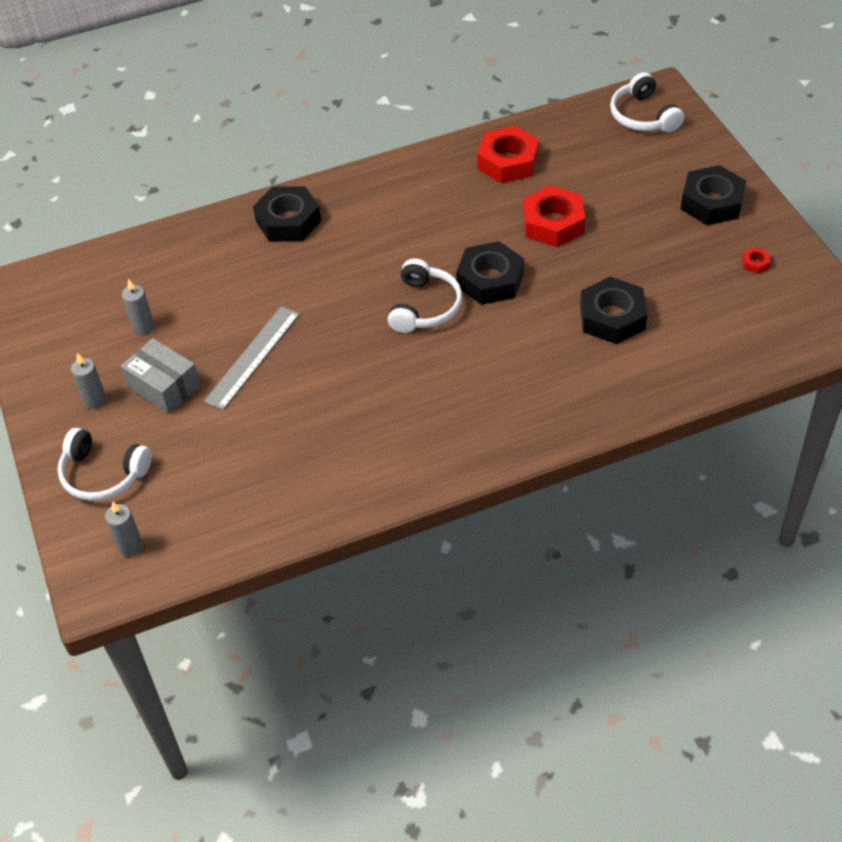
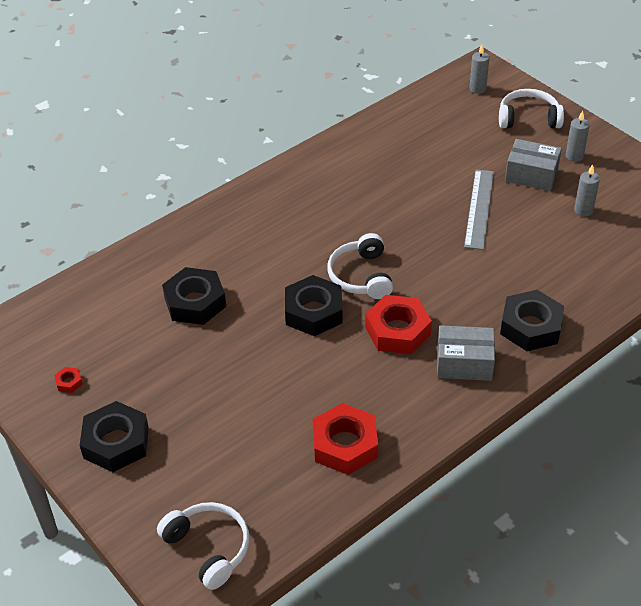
camera: 160 degrees right, 5 degrees down
red nut [523,185,585,247] -> red nut moved to [365,295,432,354]
none -> grey box [437,325,495,381]

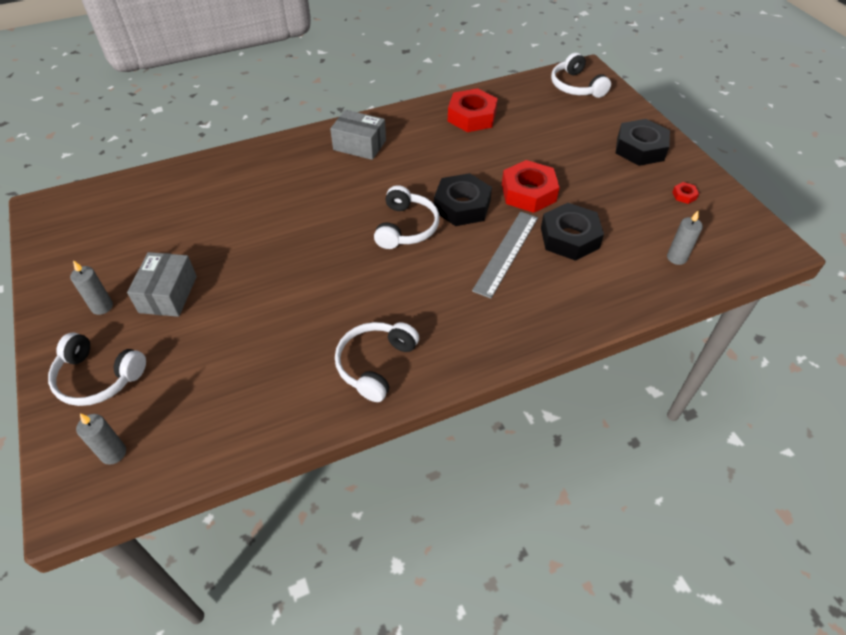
camera: 165 degrees left, 5 degrees up
red nut [365,295,432,354] -> red nut moved to [502,160,560,213]
grey ruler [464,170,494,250] -> grey ruler moved to [472,211,538,299]
black nut [500,290,564,351] -> none
grey box [505,139,562,191] -> grey box turned 60 degrees clockwise [127,252,197,317]
grey candle [574,164,600,217] -> grey candle moved to [667,211,703,265]
none -> white headphones [335,322,419,402]

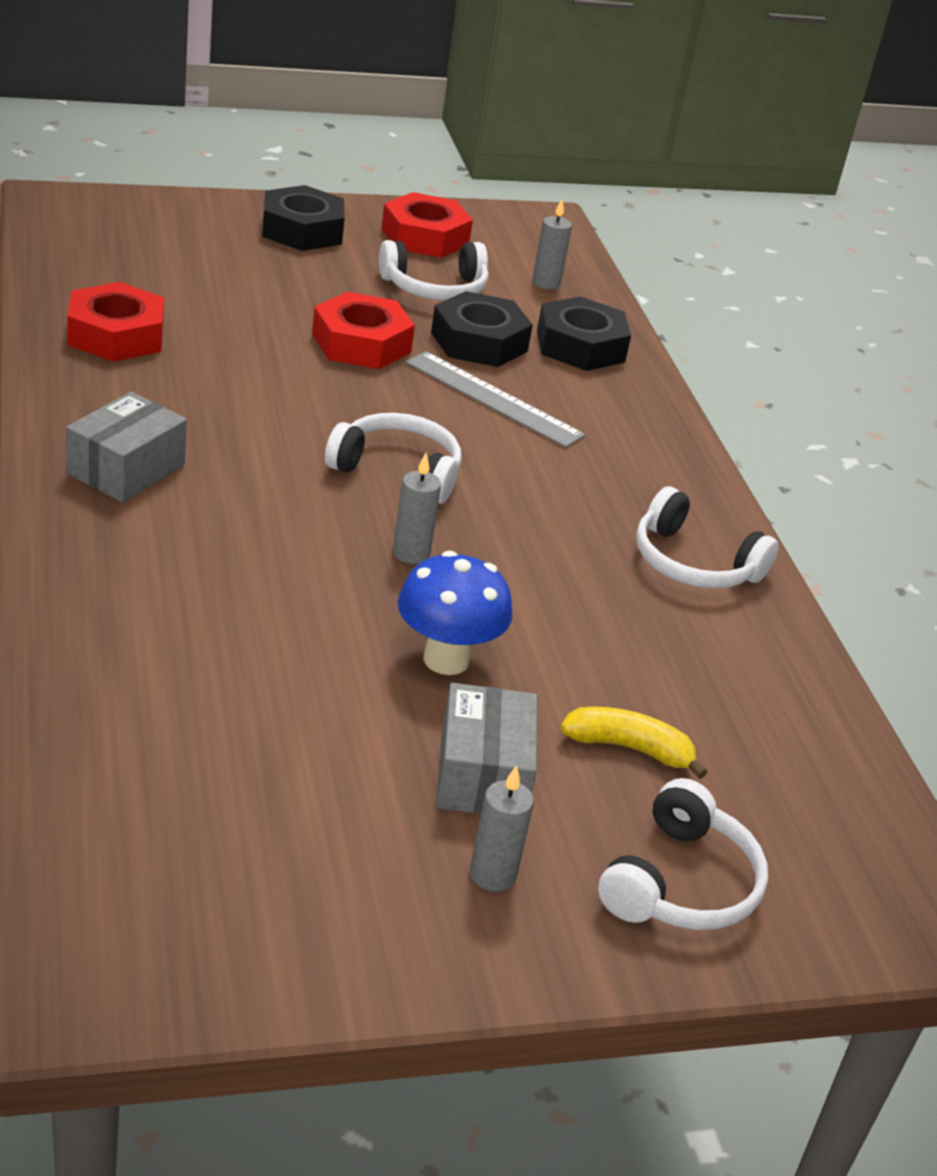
camera: 85 degrees left, 15 degrees down
grey candle [76,413,126,465] -> grey candle moved to [393,453,441,564]
grey box [127,252,197,317] -> grey box turned 75 degrees clockwise [436,683,537,814]
black nut [434,173,492,226] -> black nut moved to [537,296,631,371]
white headphones [551,53,611,98] -> white headphones moved to [379,240,488,301]
red nut [672,182,699,204] -> red nut [381,192,473,258], size x2.41
none -> blue mushroom [398,551,512,675]
none -> yellow banana [561,706,707,779]

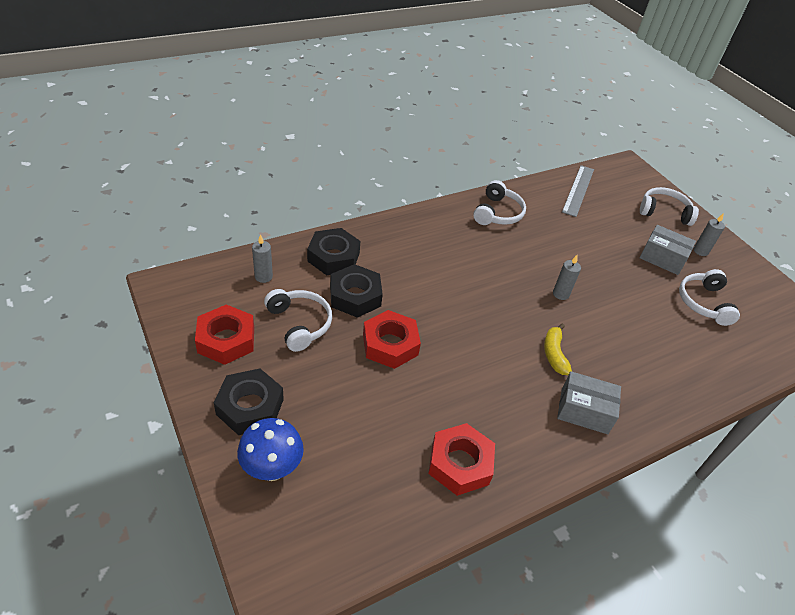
camera: 105 degrees left, 10 degrees up
white headphones [325,413,461,504] -> white headphones moved to [679,269,740,326]
blue mushroom [398,551,512,675] -> blue mushroom moved to [237,418,304,481]
grey ruler [405,351,585,448] -> grey ruler moved to [562,165,594,217]
grey box [436,683,537,814] -> grey box turned 45 degrees clockwise [639,225,696,275]
yellow banana [561,706,707,779] -> yellow banana moved to [544,324,572,375]

